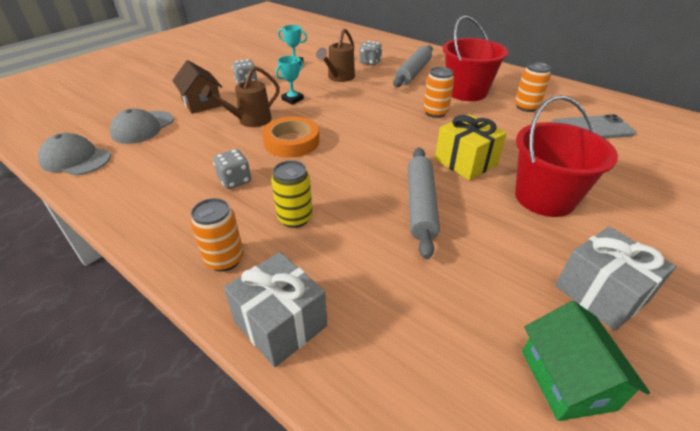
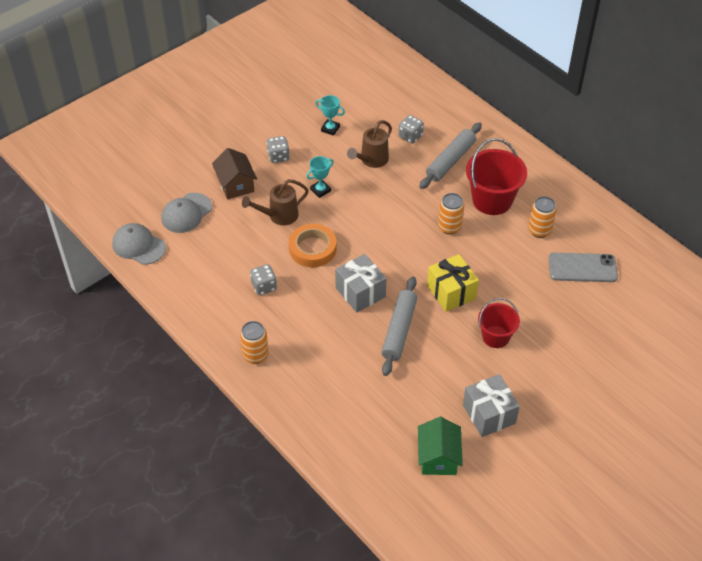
camera: 10 degrees right, 10 degrees up
grey gift [224,252,327,367] -> grey gift moved to [335,254,387,313]
yellow can [271,160,313,228] -> none
red bucket [515,95,618,217] -> red bucket [478,298,520,348], size x0.62

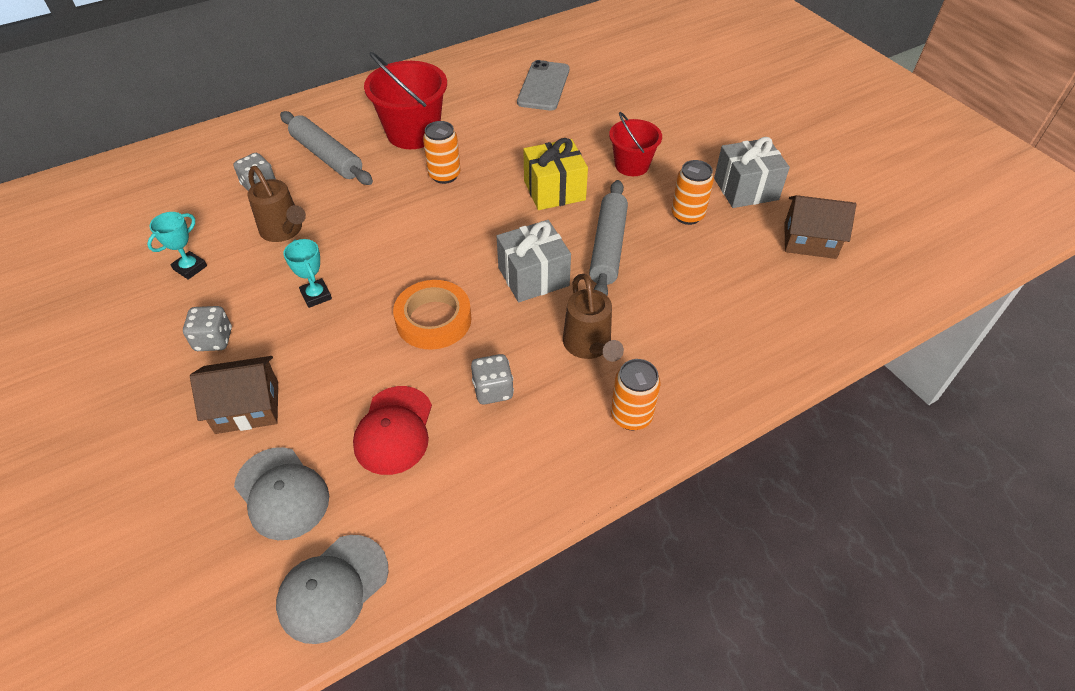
camera: 80 degrees left, 0 degrees up
brown watering can [242,179,309,225] -> brown watering can moved to [563,274,624,362]
grey rolling pin [381,277,417,376] -> grey rolling pin turned 75 degrees clockwise [589,180,628,296]
green house [418,417,463,475] -> brown house [785,195,856,259]
orange can [528,196,557,238] -> orange can moved to [671,160,714,225]
none -> red cap [353,386,432,475]

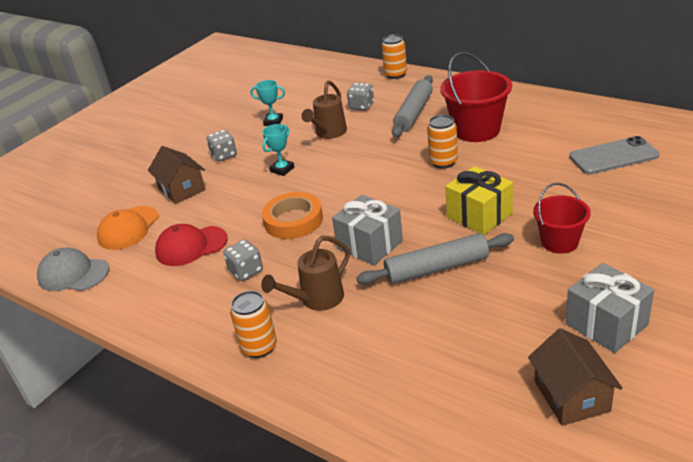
camera: 70 degrees right, 15 degrees down
grey cap [234,447,329,540] -> orange cap [97,206,159,250]
orange can [671,160,714,225] -> orange can moved to [381,34,407,79]

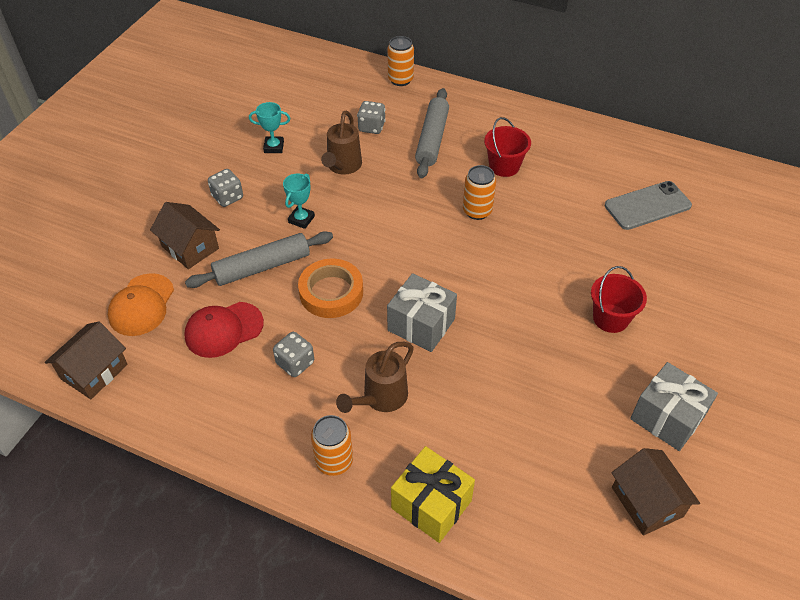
camera: 15 degrees left, 15 degrees up
grey cap [37,248,109,291] -> brown house [45,322,128,399]
grey rolling pin [356,233,514,284] -> grey rolling pin moved to [185,231,333,288]
red bucket [440,52,512,142] -> red bucket [484,117,531,177], size x0.62
yellow gift [445,166,513,235] -> yellow gift moved to [391,446,475,543]

